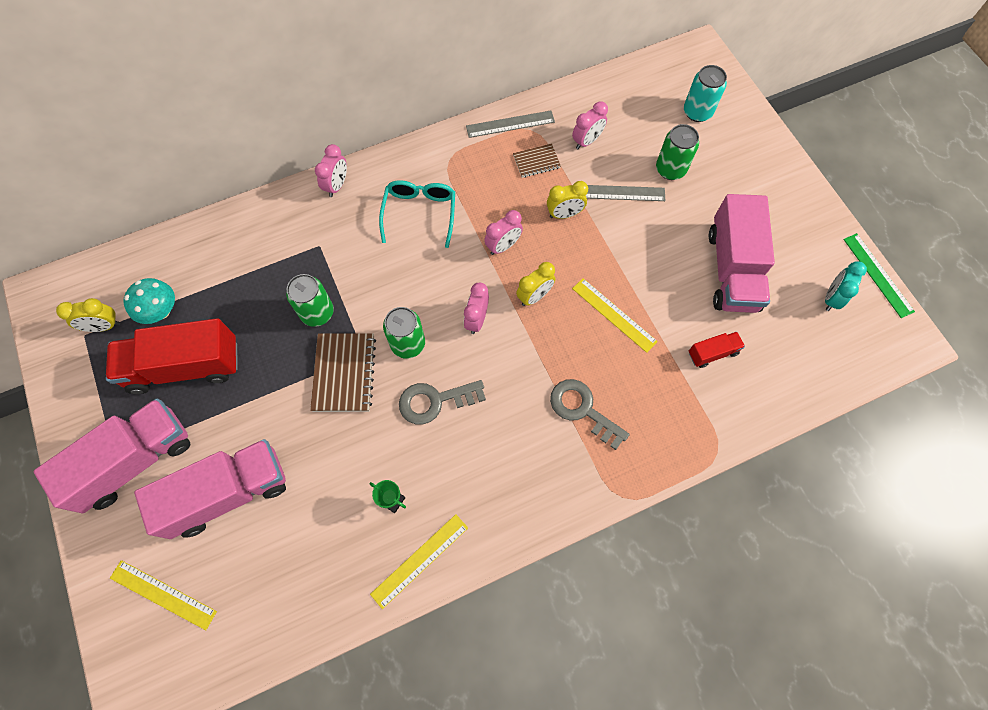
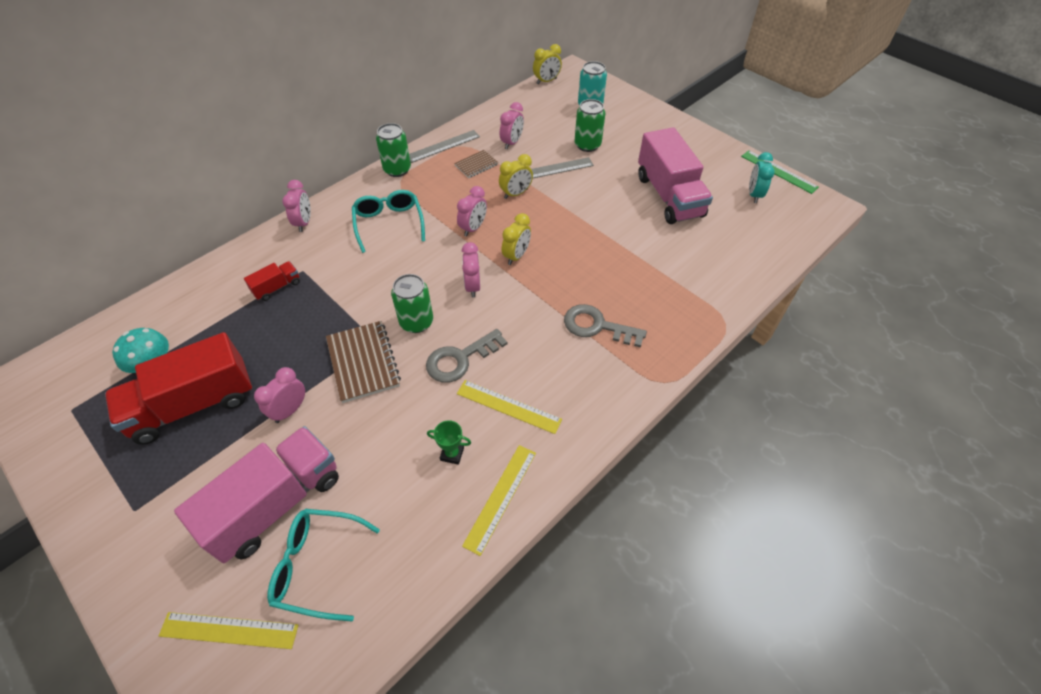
camera: 20 degrees left, 15 degrees down
pink truck [34,398,190,513] -> none
yellow clock [56,298,120,332] -> yellow clock moved to [533,44,562,84]
green can [286,274,334,327] -> green can moved to [376,123,411,177]
yellow ruler [572,278,658,353] -> yellow ruler moved to [457,380,562,434]
red truck [689,332,745,368] -> red truck moved to [244,261,300,301]
none -> pink clock [254,367,305,423]
none -> turquoise glasses [267,509,380,622]

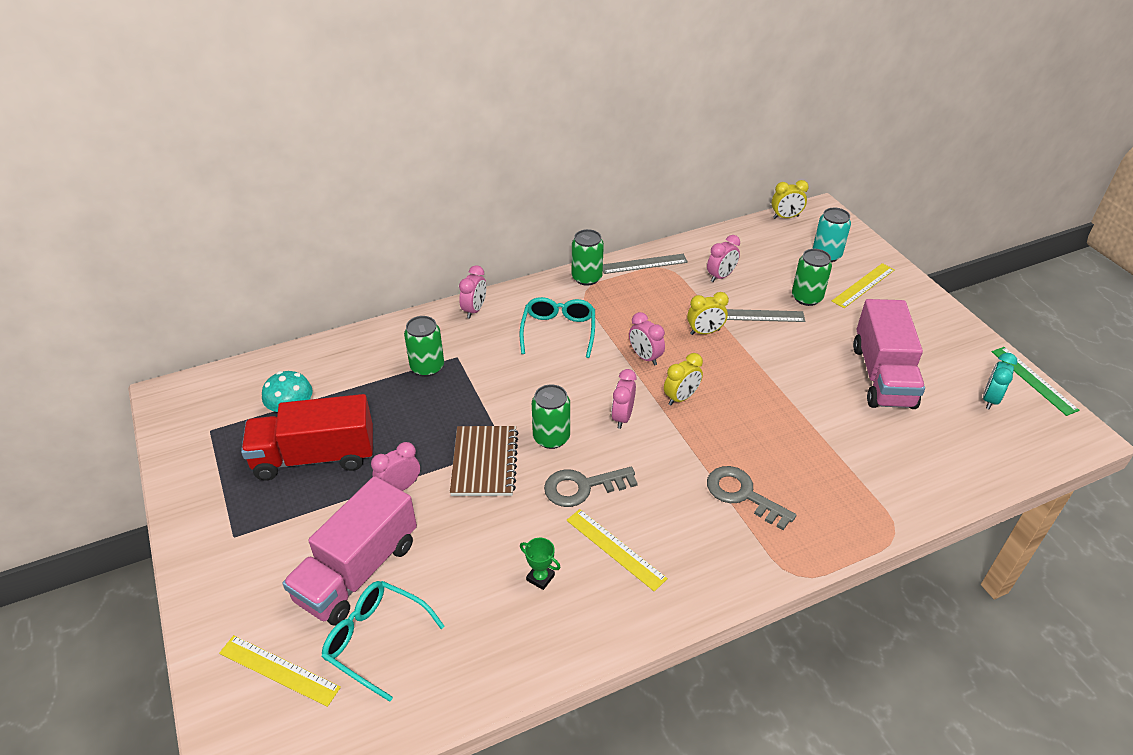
camera: 20 degrees right, 10 degrees down
pink truck [174,426,339,563] -> pink truck turned 150 degrees clockwise [282,476,417,626]
red truck [244,261,300,301] -> green can [404,316,444,377]
brown notebook [454,150,498,178] -> none
pink clock [457,186,487,236] -> pink clock turned 90 degrees clockwise [629,312,665,366]
yellow ruler [462,445,536,556] -> yellow ruler moved to [832,263,895,308]

